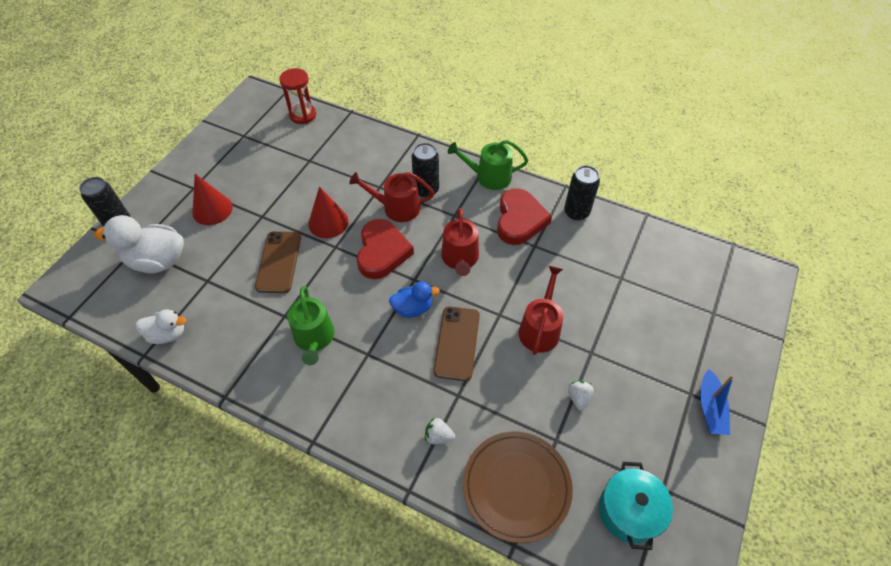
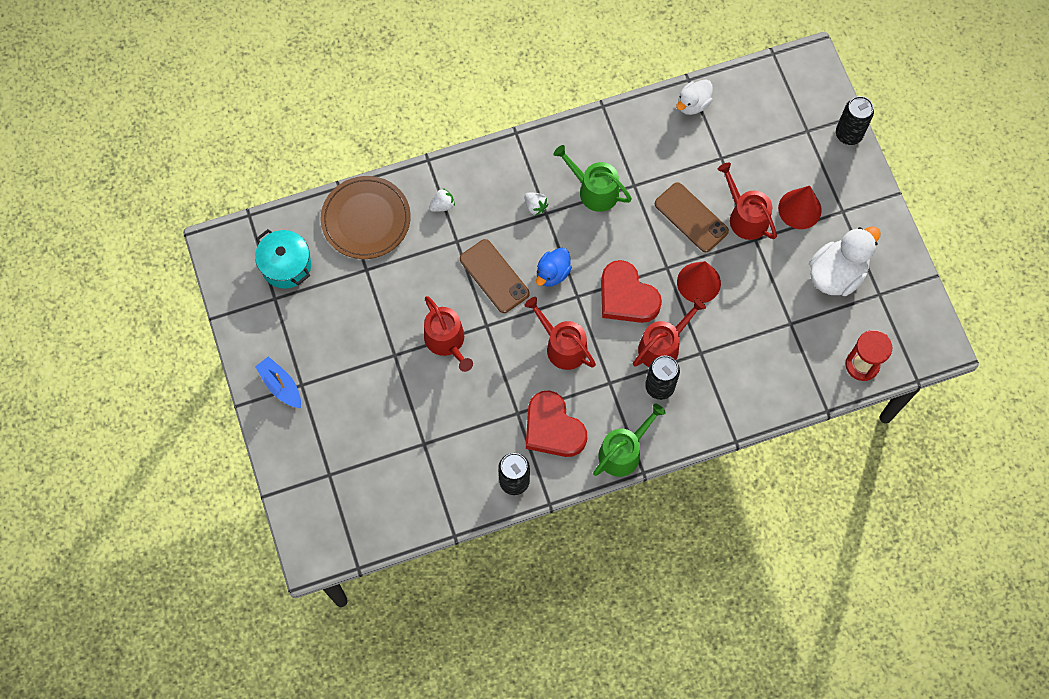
camera: 135 degrees right, 15 degrees up
white duck [95,215,184,273] -> white duck moved to [810,226,881,296]
white strawberry [568,380,594,411] -> white strawberry moved to [524,193,548,216]
none -> red watering can [718,162,777,240]

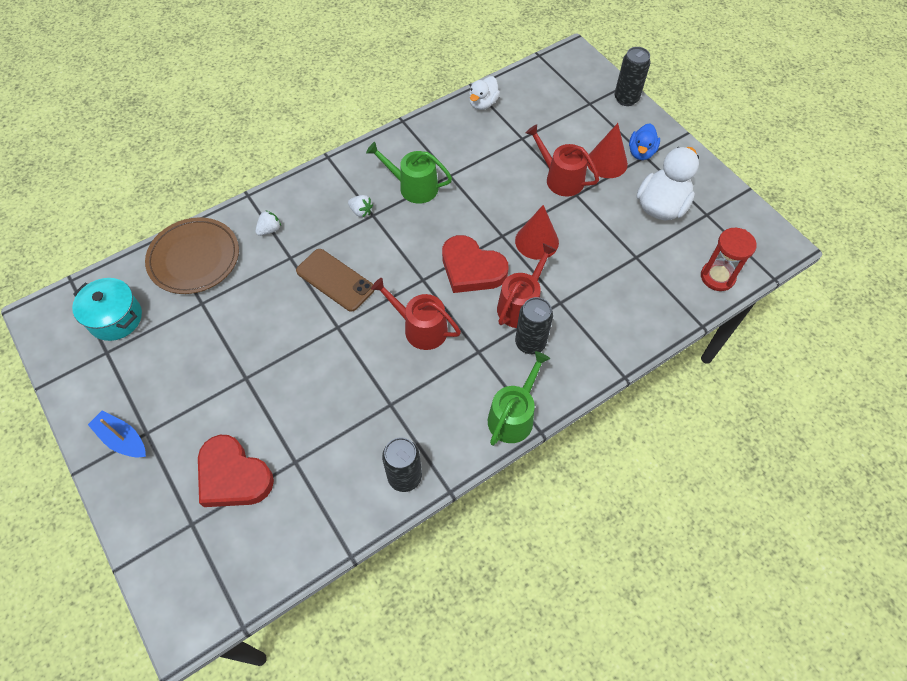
camera: 15 degrees left, 10 degrees down
red watering can [424,296,473,372] -> none
red heart [526,391,587,457] -> red heart moved to [198,435,274,507]
blue duck [536,248,572,286] -> blue duck moved to [629,123,660,160]
brown phone [655,182,729,252] -> none

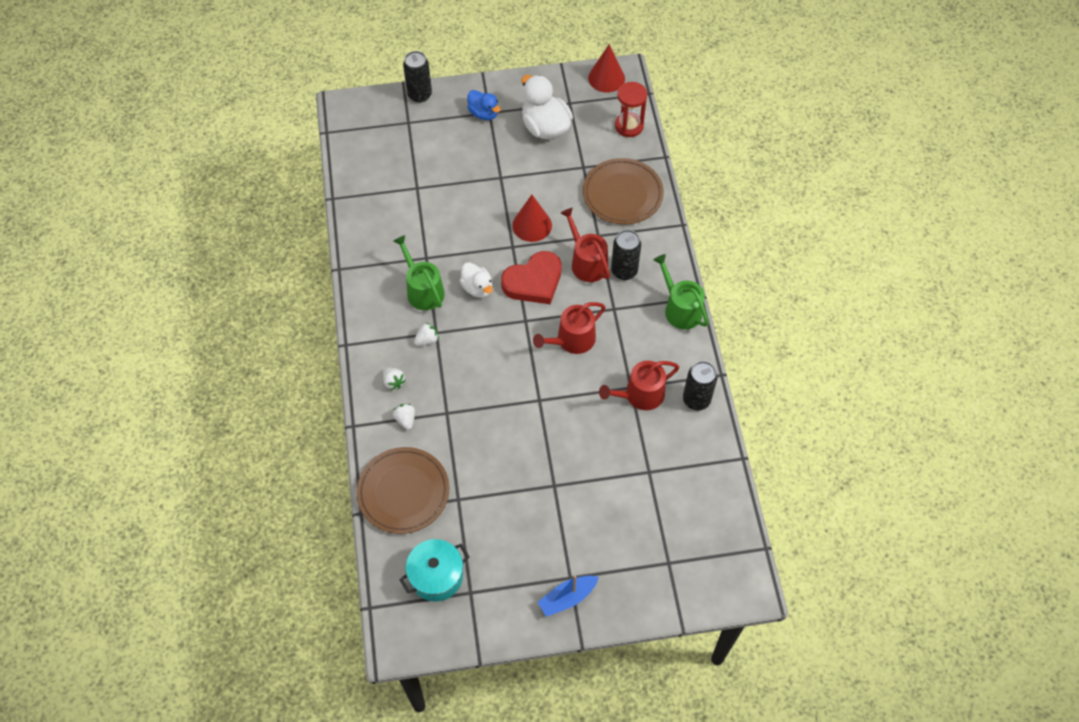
camera: 65 degrees left, 0 degrees up
red heart [198,435,274,507] -> none
brown phone [296,249,374,312] -> none
green watering can [366,142,452,204] -> green watering can turned 105 degrees clockwise [393,235,445,310]
white duck [469,76,500,110] -> white duck moved to [460,262,492,298]
red watering can [526,124,599,197] -> red watering can moved to [599,361,679,410]
red cone [587,123,628,178] -> red cone moved to [588,44,625,93]
none -> white strawberry [383,368,406,390]
none -> brown plate [583,158,664,225]

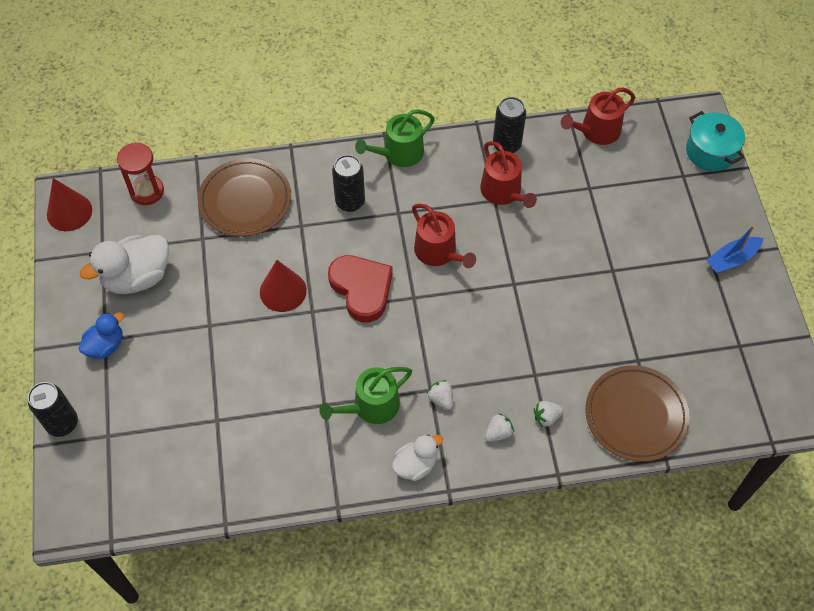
camera: 90 degrees left, 0 degrees up
turquoise pot [400,539,470,602] -> turquoise pot moved to [686,111,745,171]
white duck [460,262,492,298] -> white duck moved to [392,434,443,481]
blue boat [538,575,599,617] -> blue boat turned 90 degrees clockwise [706,225,763,273]
red watering can [561,208,610,282] -> red watering can moved to [561,88,635,145]

